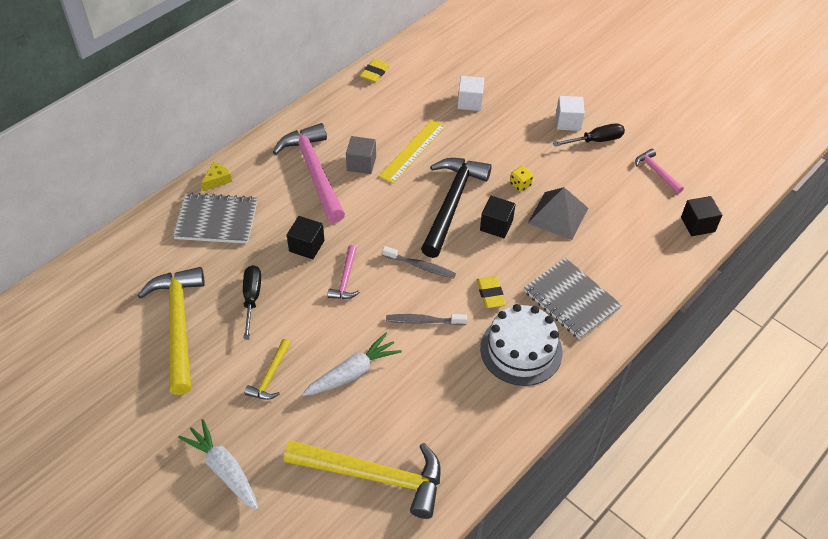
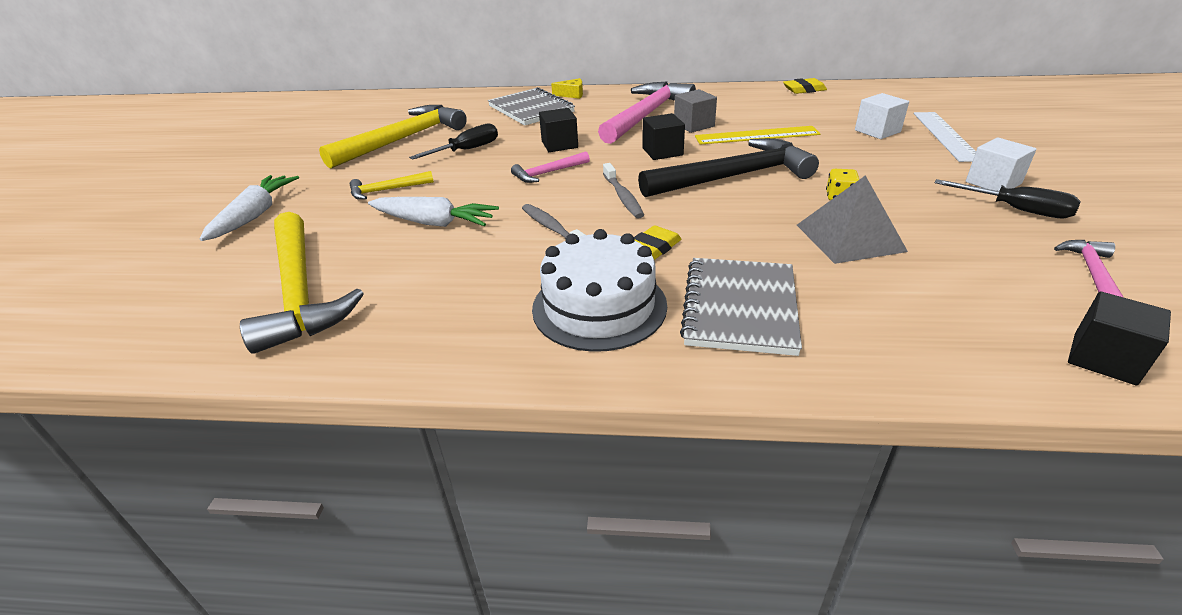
camera: 55 degrees right, 15 degrees down
black cube [480,196,516,238] -> black cube moved to [643,113,685,160]
none -> white ruler [913,112,976,162]

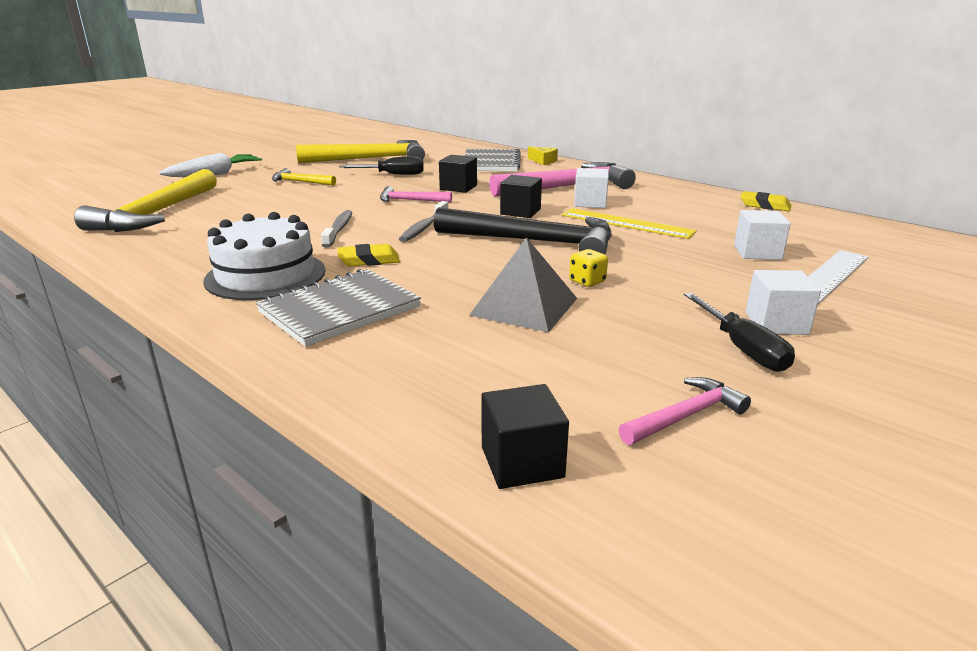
camera: 35 degrees right, 10 degrees down
white carrot [368,197,499,227] -> none
grey cube [674,89,717,133] -> white cube [574,168,609,208]

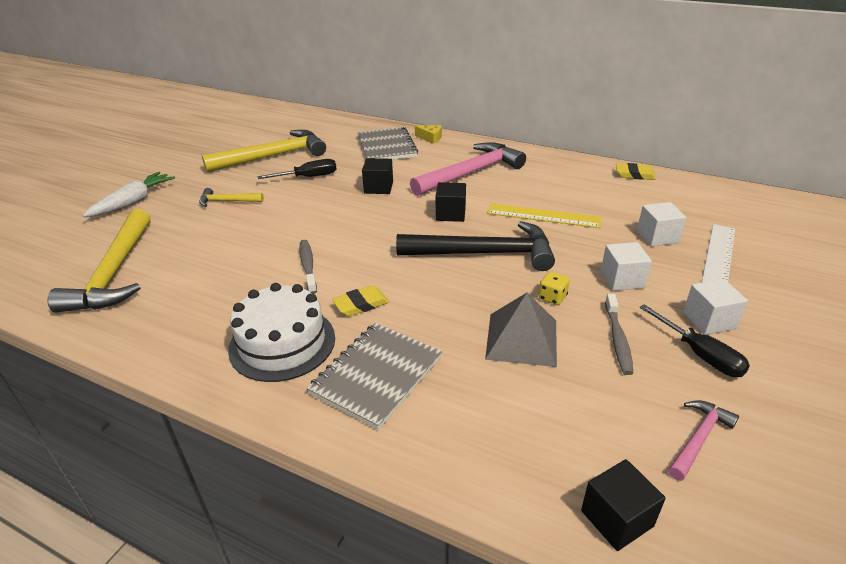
camera: 15 degrees left, 10 degrees up
pink hammer [380,186,452,203] -> none
grey toothbrush [399,201,448,242] -> grey toothbrush moved to [605,294,633,375]
white cube [574,168,609,208] -> white cube moved to [601,242,652,291]

